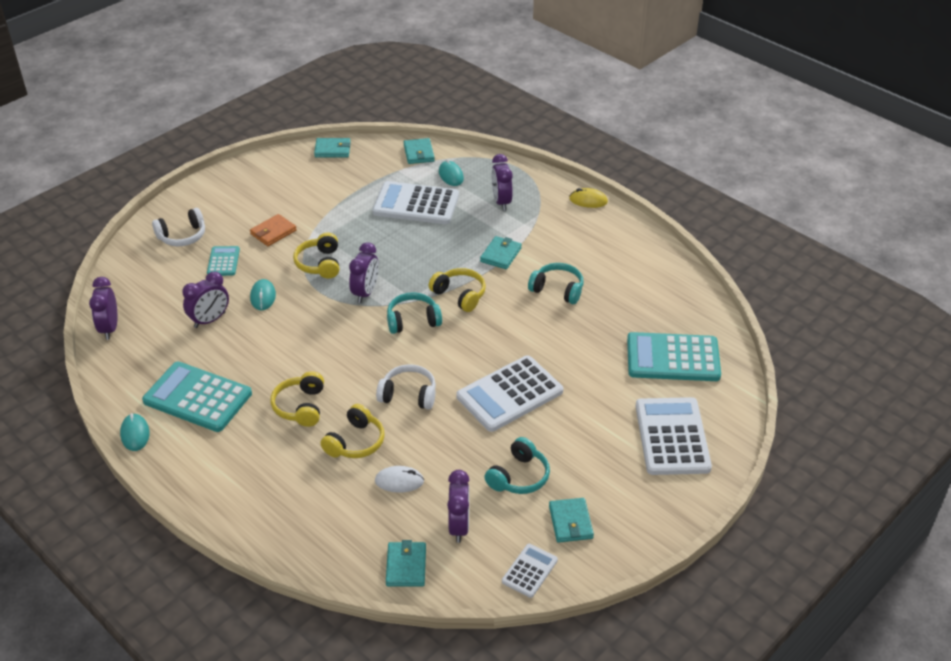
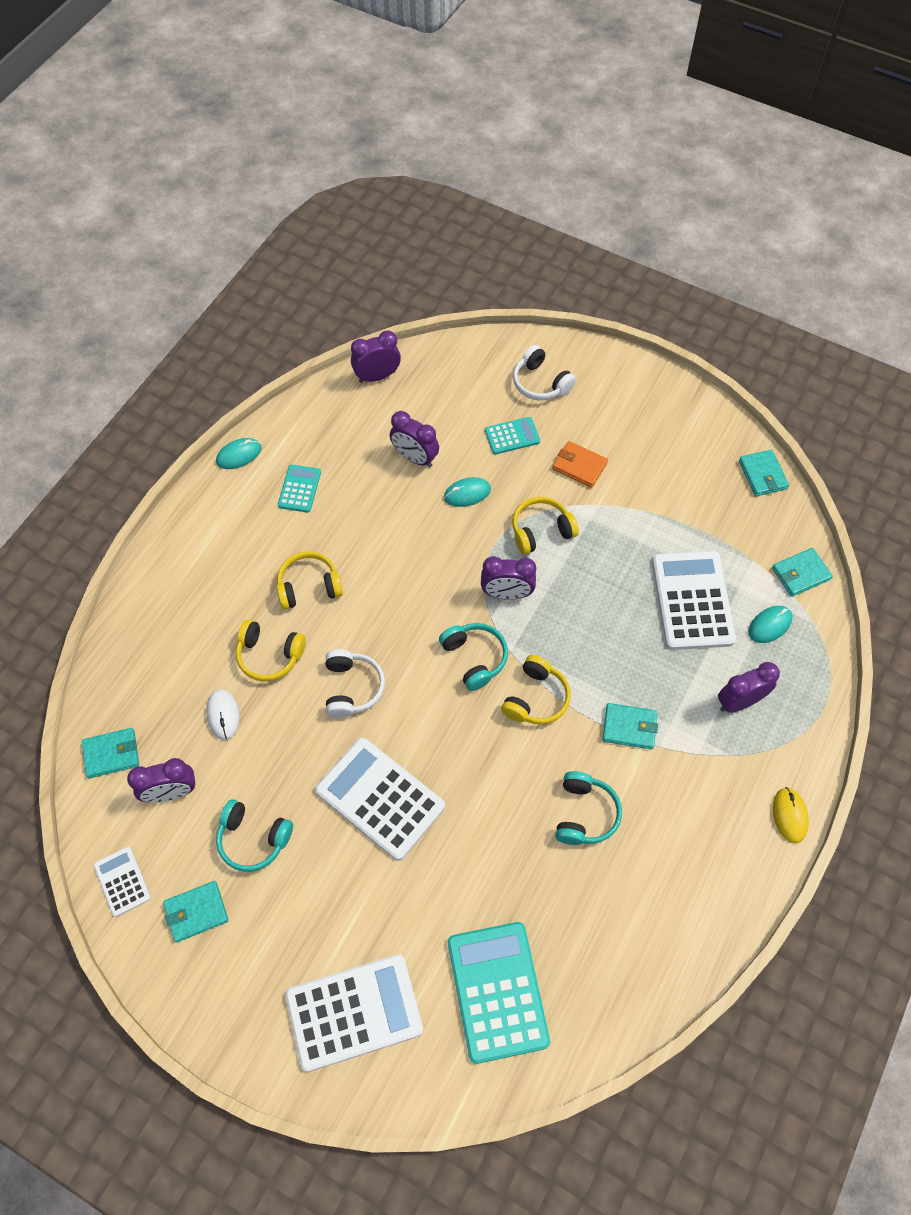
camera: 75 degrees right, 20 degrees up
turquoise calculator [142,362,252,432] -> turquoise calculator [278,465,321,513], size x0.51
white calculator [502,544,558,598] -> white calculator turned 135 degrees counterclockwise [93,846,151,917]

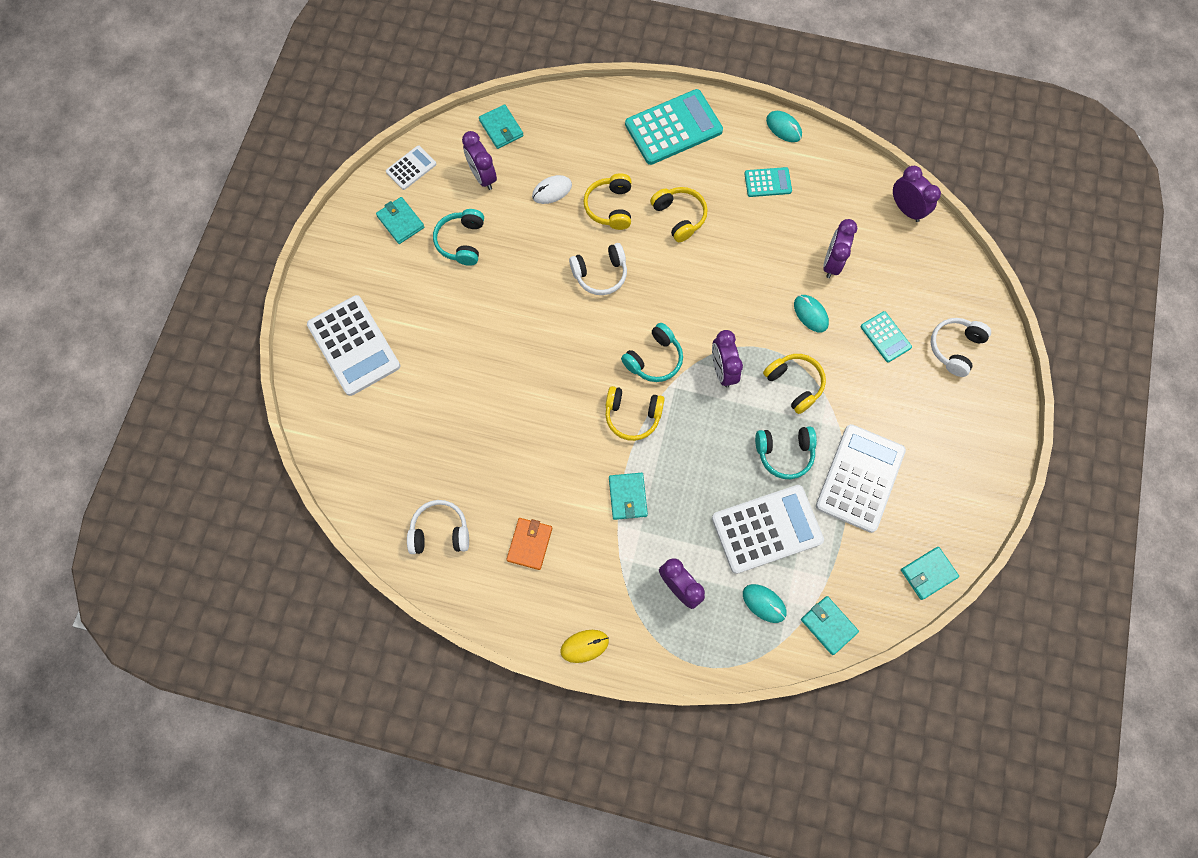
camera: 75 degrees right, 10 degrees up
white calculator [315,738,445,861] -> white calculator moved to [816,424,906,533]
turquoise calculator [448,922,550,1064] -> turquoise calculator moved to [625,89,723,165]
orange wallet [552,441,608,488] -> orange wallet moved to [506,518,552,570]
turquoise headphones [555,771,622,845] -> turquoise headphones moved to [755,426,817,479]
none -> white headphones [407,500,469,554]

